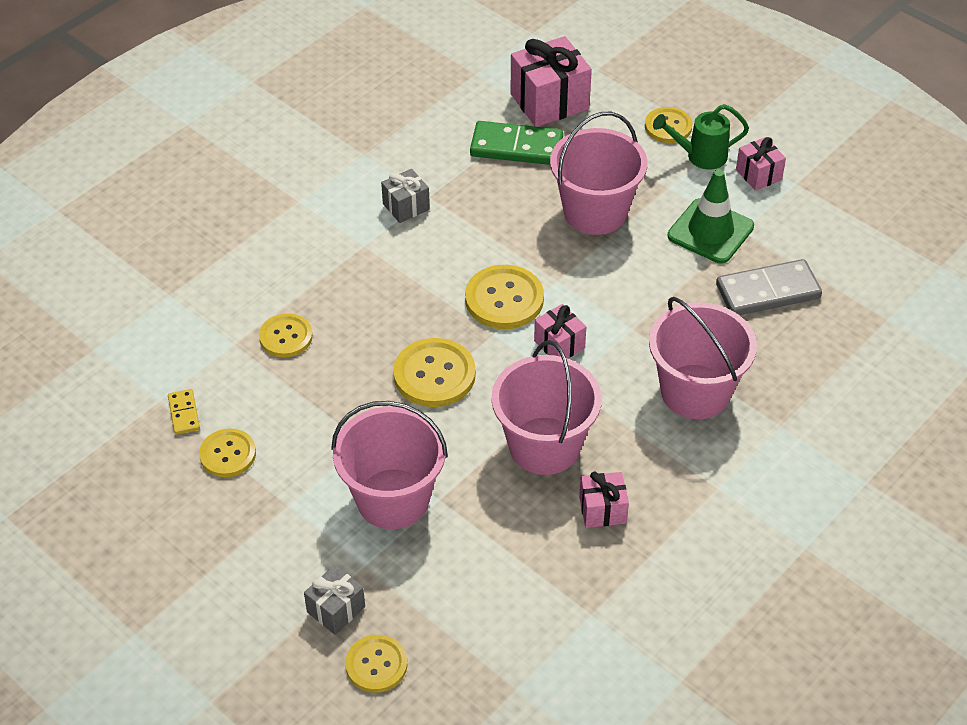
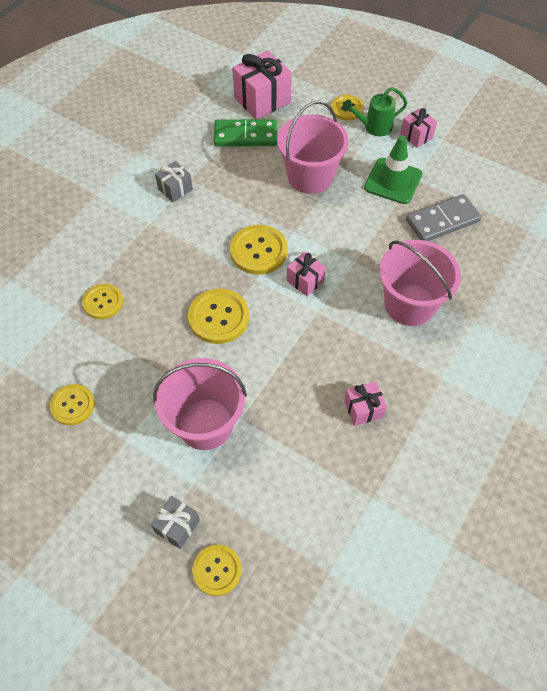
camera: 10 degrees left, 10 degrees up
yellow domino [168,389,200,435] -> none
pink bucket [491,340,602,475] -> none

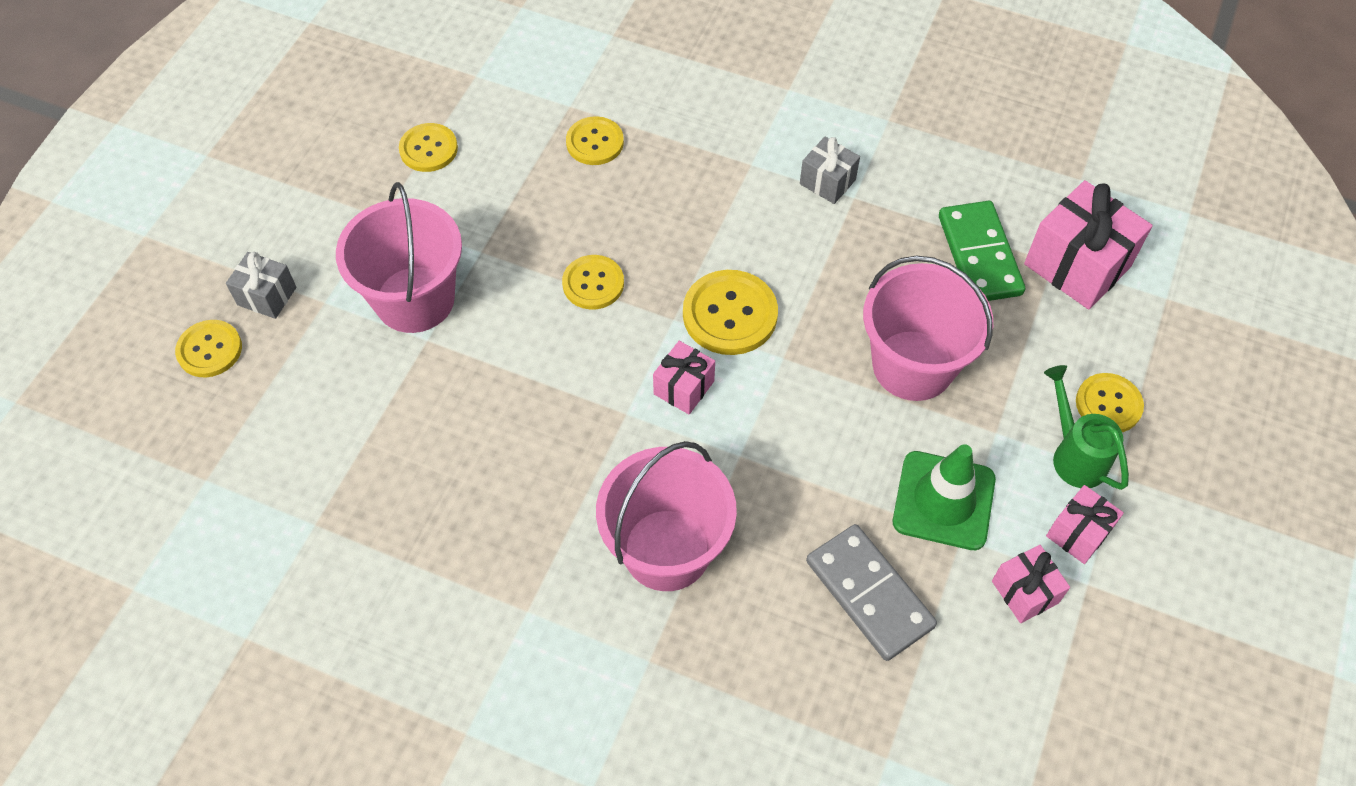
camera: 80 degrees right, 0 degrees up
yellow button [188,289,249,344] -> yellow button [562,255,624,310], size x0.66
pink gift [344,381,387,426] -> pink gift moved to [992,545,1070,623]

